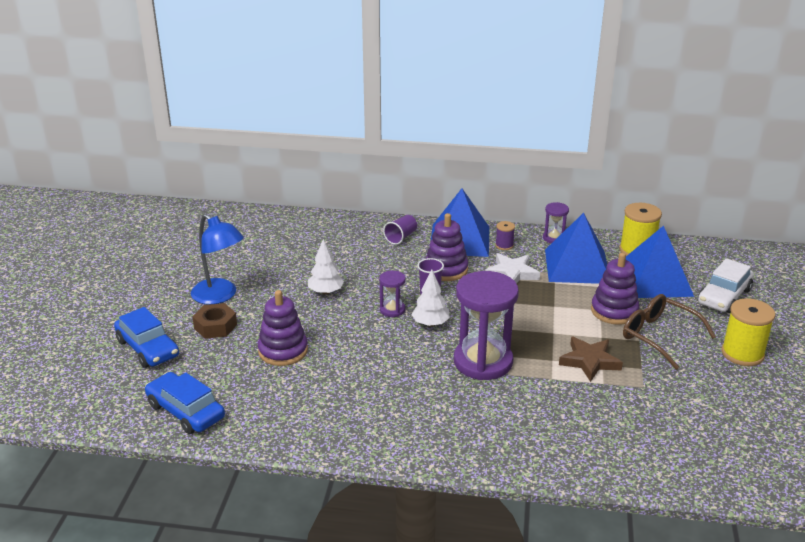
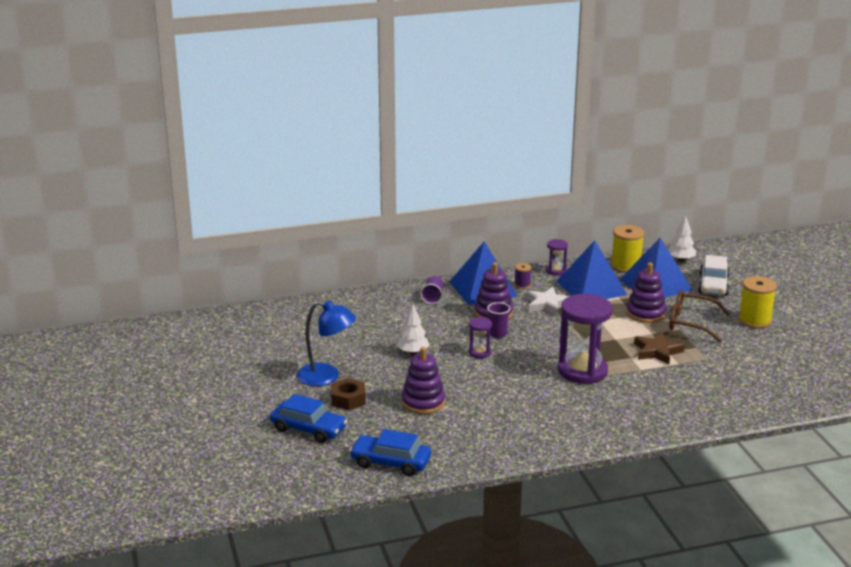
camera: 25 degrees left, 5 degrees down
white tree [412,270,450,327] -> white tree moved to [668,215,696,262]

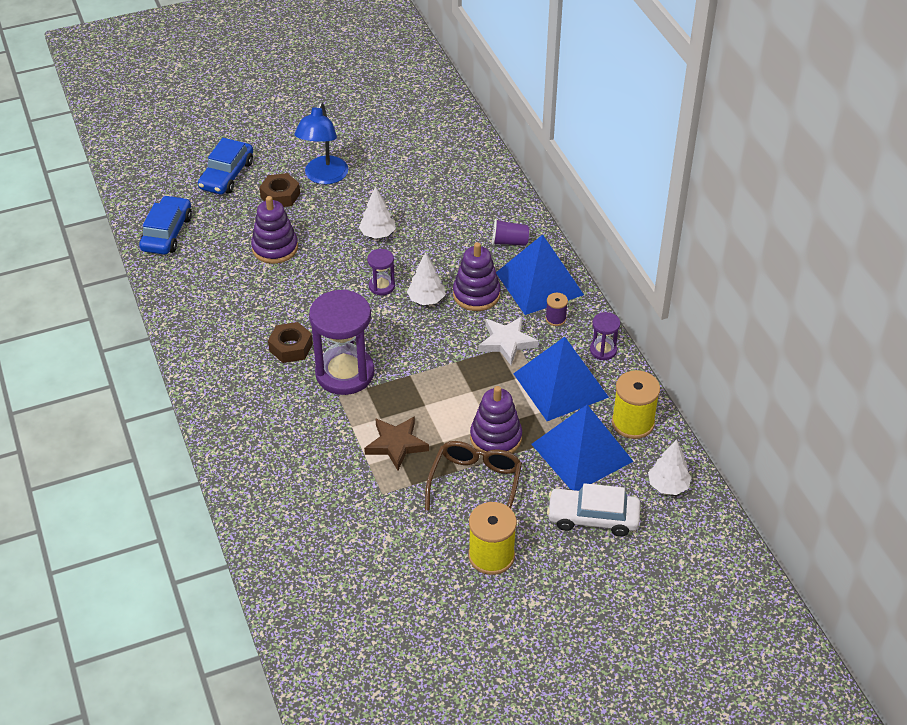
camera: 85 degrees right, 20 degrees up
purple cup [487,302,510,338] -> white tree [407,252,445,305]
none -> brown nut [268,322,313,363]

